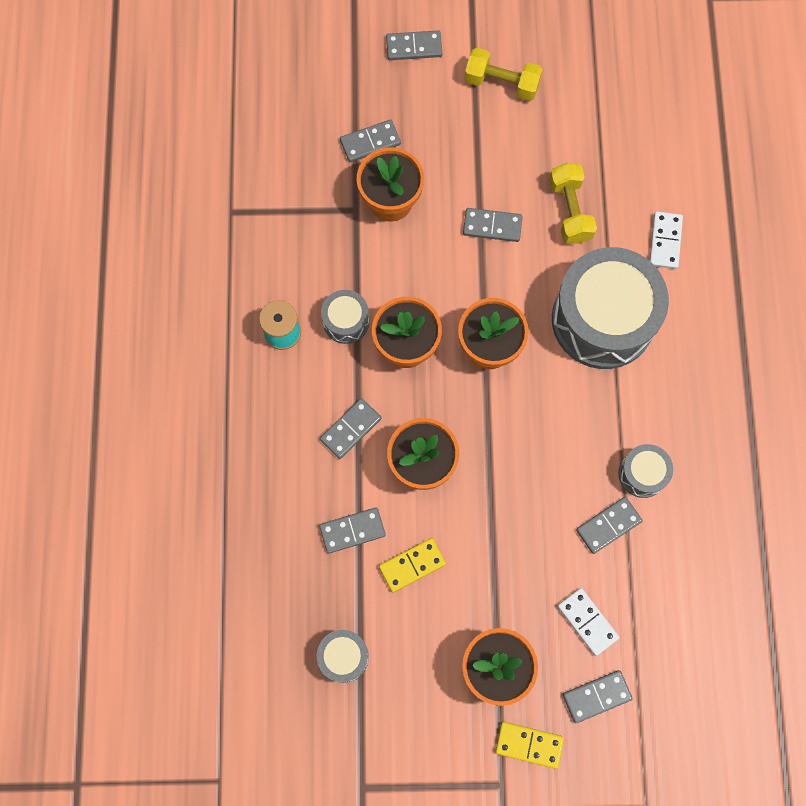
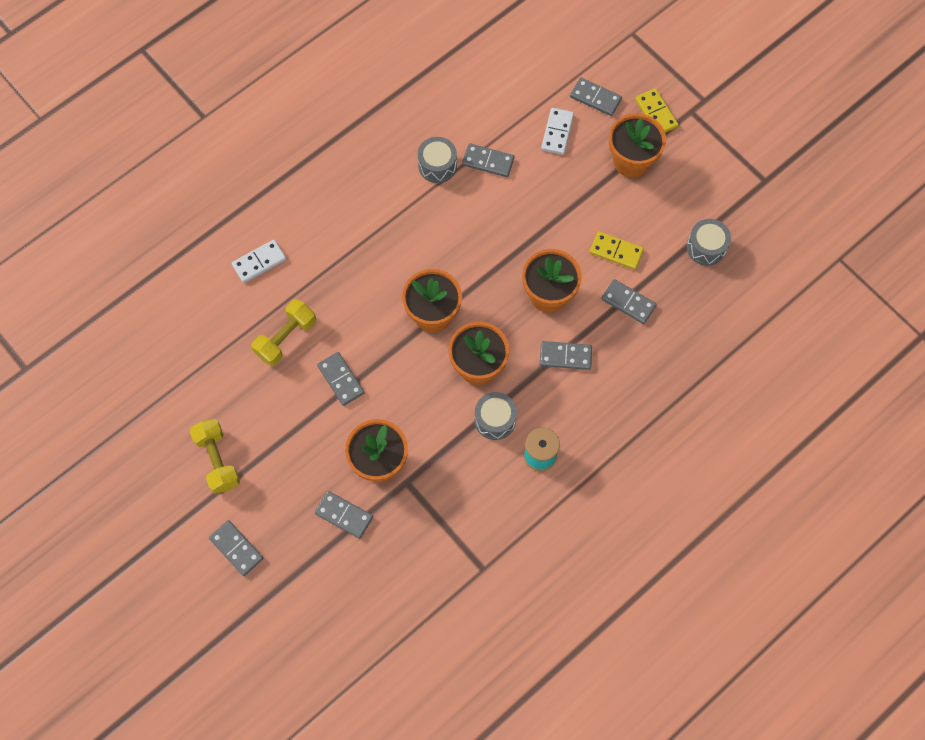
camera: 130 degrees left, 5 degrees down
grey drum [552,247,669,369] -> none

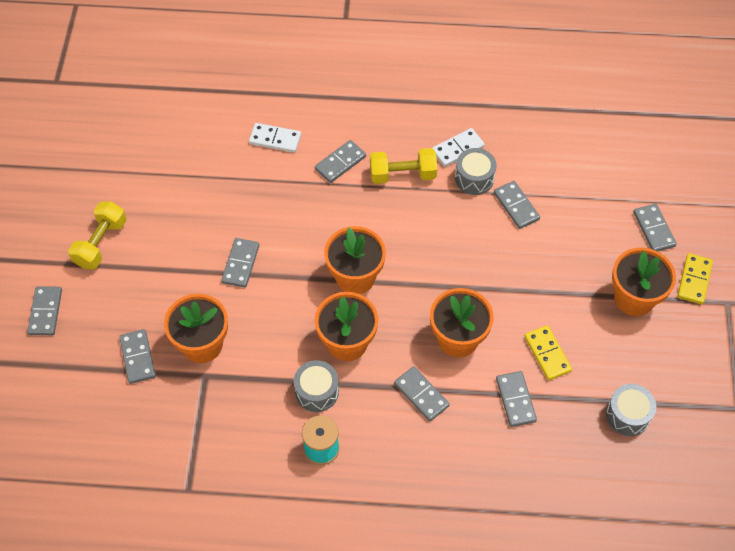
camera: 45 degrees right, 10 degrees down
yellow dumbbell [251,299,316,366] -> yellow dumbbell moved to [370,148,437,184]
white domino [541,108,574,155] -> white domino moved to [432,128,485,167]
none -> grey domino [315,140,366,183]

